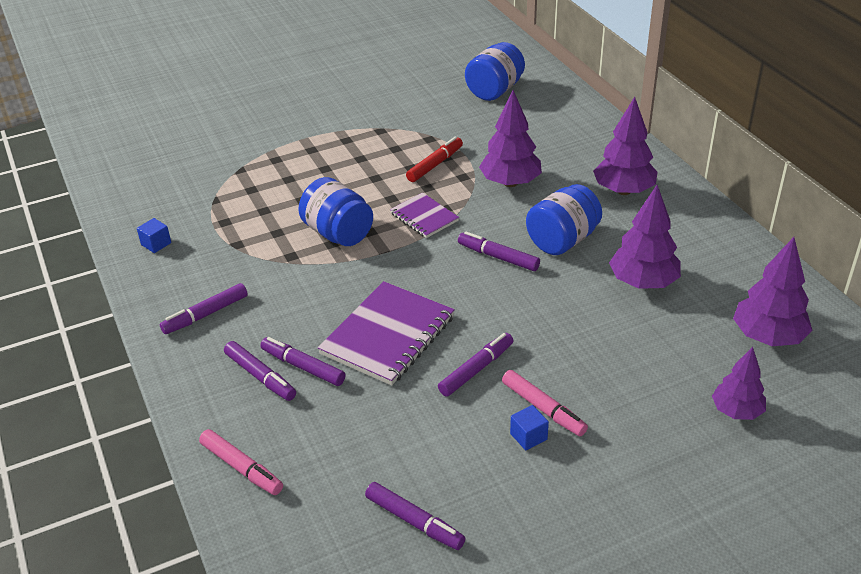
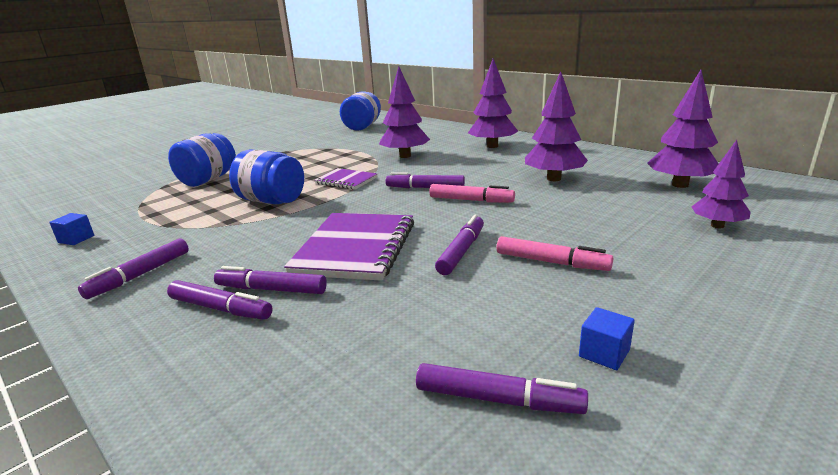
camera: 20 degrees left, 15 degrees down
pink marker [199,429,283,495] -> pink marker moved to [429,184,515,202]
red marker [406,137,463,182] -> none
blue cube [510,405,549,451] -> blue cube moved to [579,307,635,370]
blue jar [526,184,602,255] -> blue jar moved to [168,133,236,187]

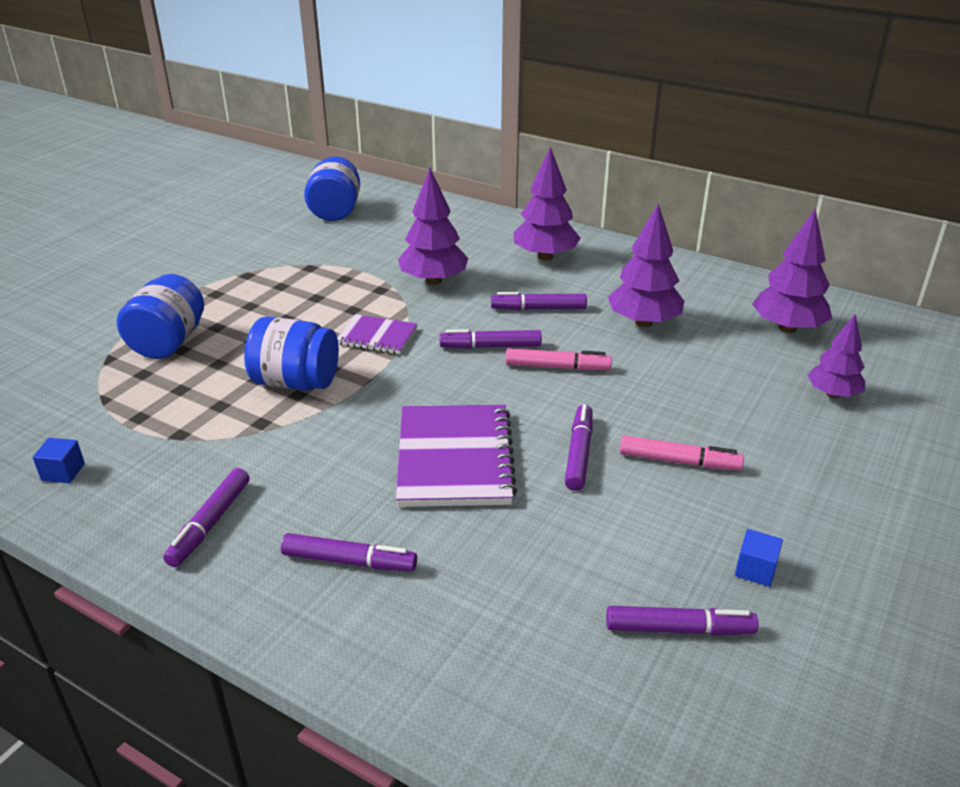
camera: 15 degrees left, 10 degrees up
purple marker [214,266,327,294] -> purple marker moved to [491,292,587,310]

